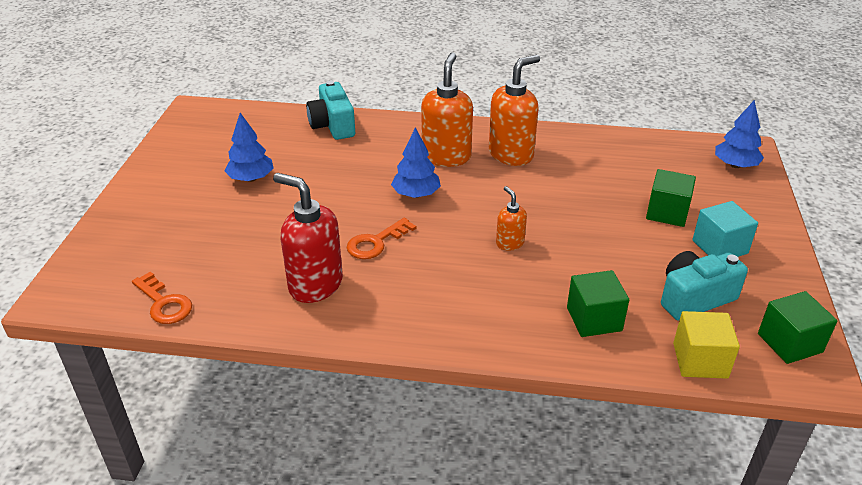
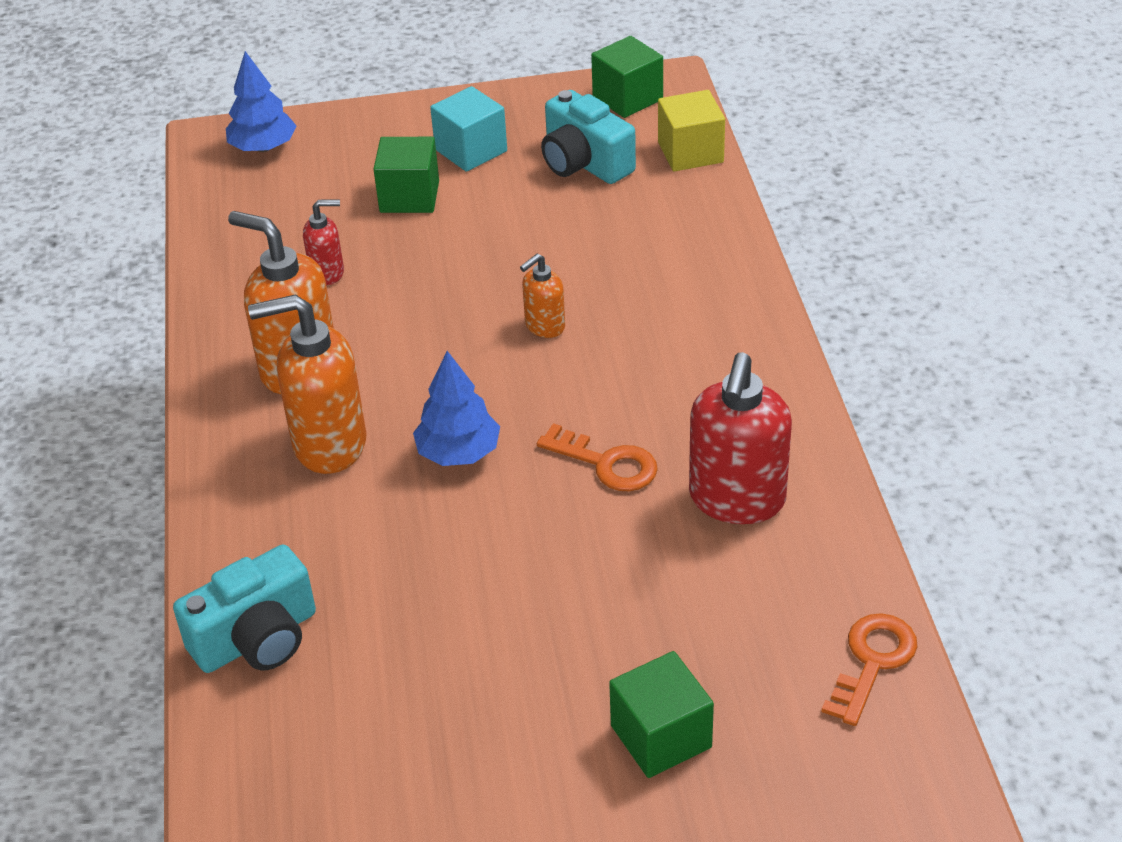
camera: 105 degrees left, 5 degrees up
blue tree [225,113,274,182] -> none
green cube [567,270,629,337] -> green cube moved to [609,651,714,778]
none -> red soap dispenser [303,199,344,285]

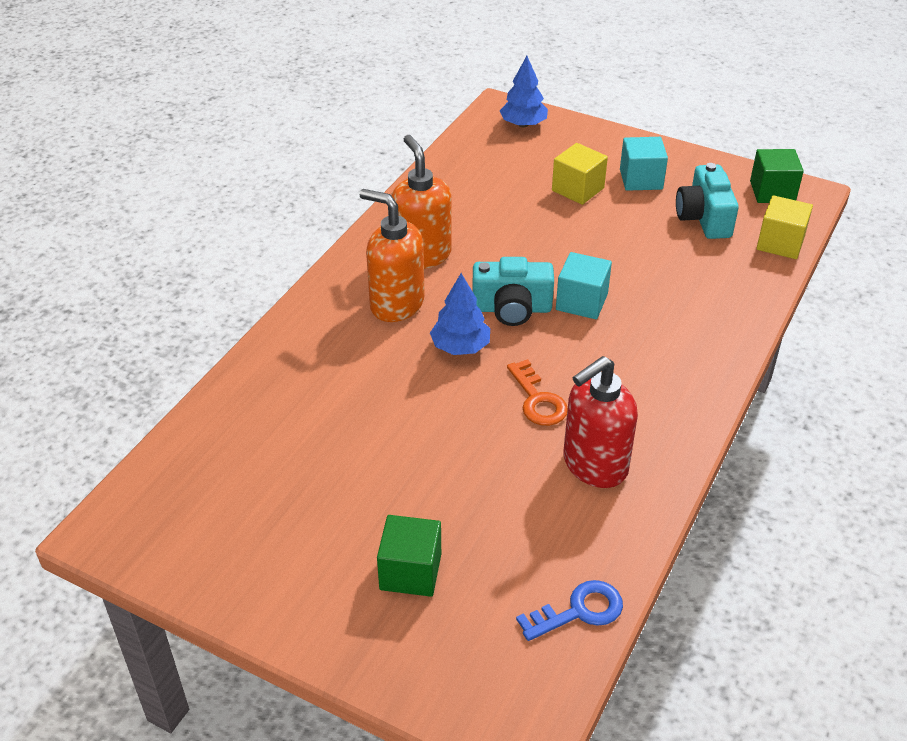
camera: 35 degrees right, 0 degrees up
turquoise camera [173,545,316,673] -> turquoise camera moved to [472,257,554,326]
red soap dispenser [303,199,344,285] -> none
green cube [374,137,439,213] -> yellow cube [552,143,608,205]
orange soap dispenser [520,254,565,338] -> turquoise cube [556,252,612,319]
orange key [822,613,917,726] -> blue key [516,580,623,641]

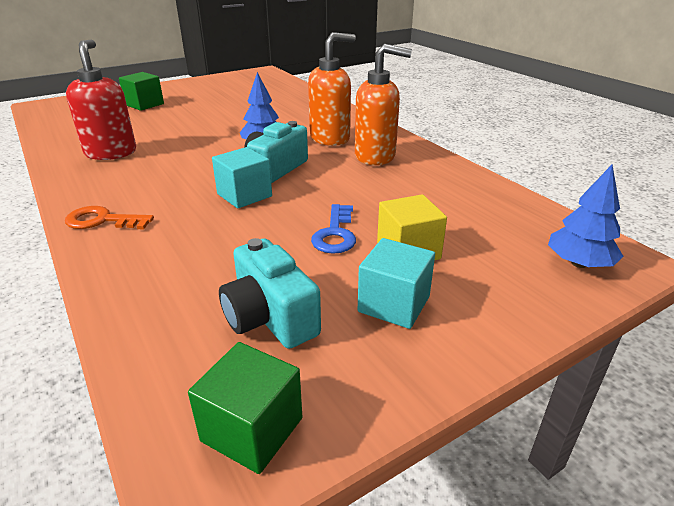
camera: 120 degrees right, 10 degrees down
orange key [507,359,568,426] -> orange key moved to [65,206,154,229]
blue key [516,580,623,641] -> blue key moved to [311,204,356,254]
turquoise camera [676,163,739,239] -> turquoise camera turned 150 degrees counterclockwise [219,238,321,349]
yellow cube [757,195,813,259] -> none

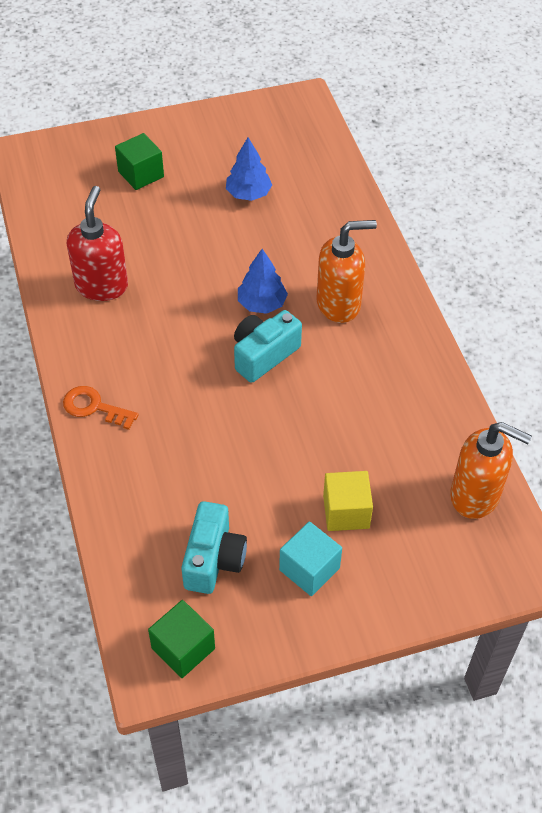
camera: 15 degrees right, 20 degrees up
turquoise cube [212,147,272,208] -> none
turquoise camera [219,238,321,349] -> turquoise camera turned 150 degrees counterclockwise [181,501,247,594]
blue key [311,204,356,254] -> none
orange soap dispenser [355,44,412,165] -> orange soap dispenser moved to [450,422,532,519]
blue tree [548,165,624,268] -> blue tree moved to [226,137,272,201]

